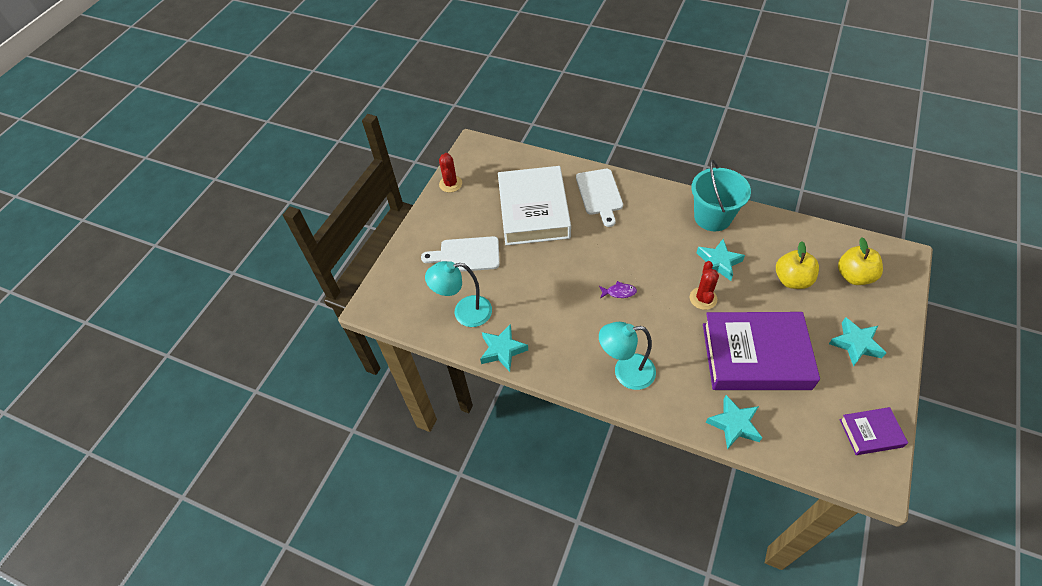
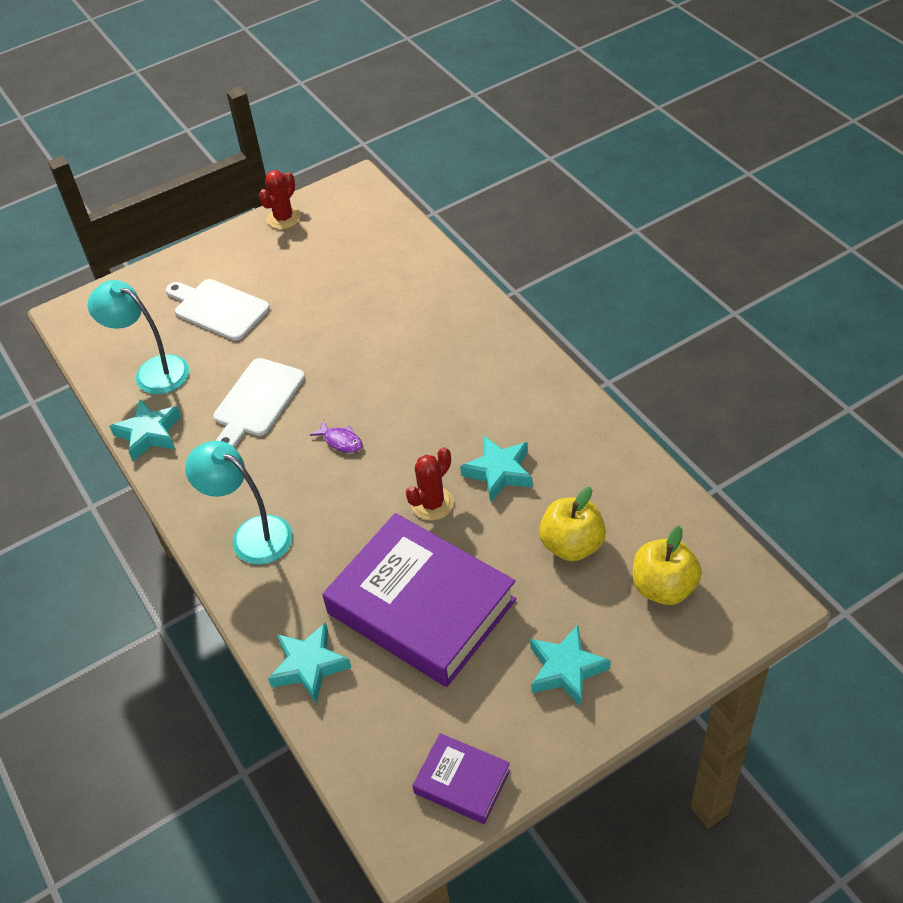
camera: 35 degrees right, 5 degrees down
white book [498,166,571,245] -> none
white cutting board [576,169,623,227] -> white cutting board moved to [213,358,305,448]
turquoise bucket [691,160,751,231] -> none

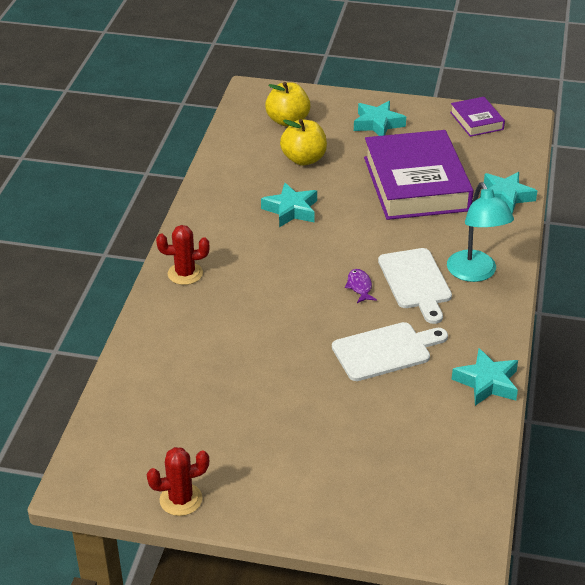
camera: 140 degrees left, 10 degrees down
turquoise lamp [88,280,189,394] -> none
white cutting board [166,279,270,341] -> white cutting board moved to [378,248,452,324]
red cactus [406,447,454,521] -> red cactus moved to [156,225,210,285]

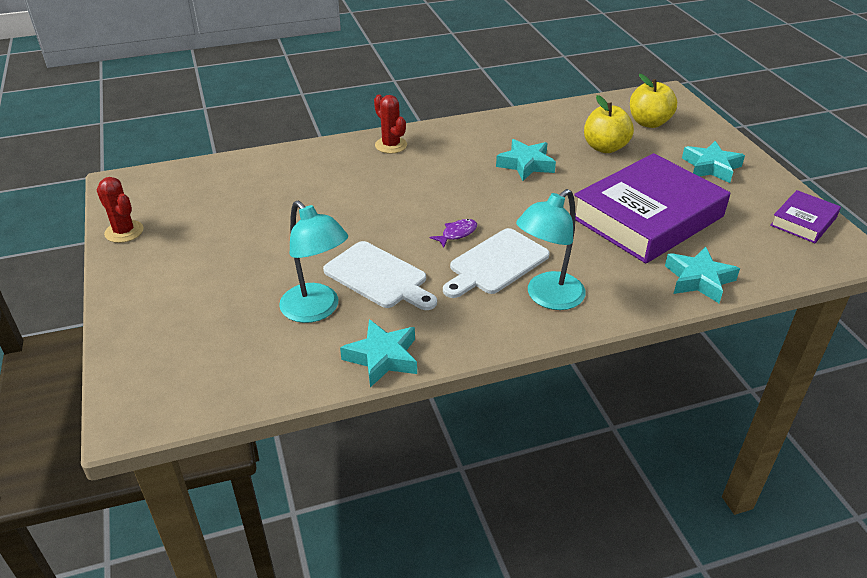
camera: 60 degrees right, 0 degrees up
none -> turquoise lamp [279,201,348,323]

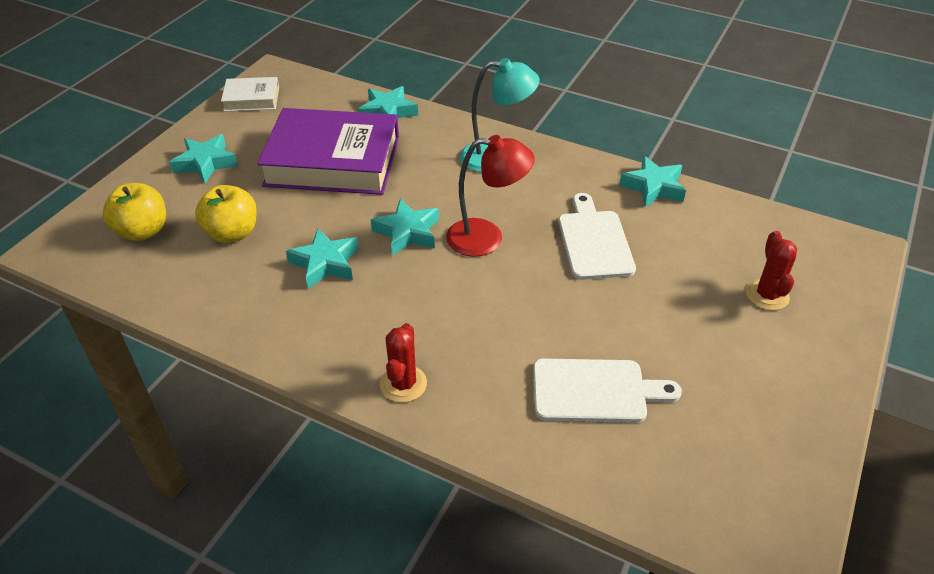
camera: 135 degrees left, 5 degrees up
red cactus [97,177,144,243] -> red cactus moved to [746,231,797,311]
turquoise lamp [279,201,348,323] -> none
purple fish [430,219,477,247] -> red lamp [446,135,535,257]
white cutting board [443,228,550,298] -> white cutting board moved to [533,358,682,422]
purple book [770,190,841,243] -> white book [221,77,279,112]
none -> turquoise star [371,199,439,256]

